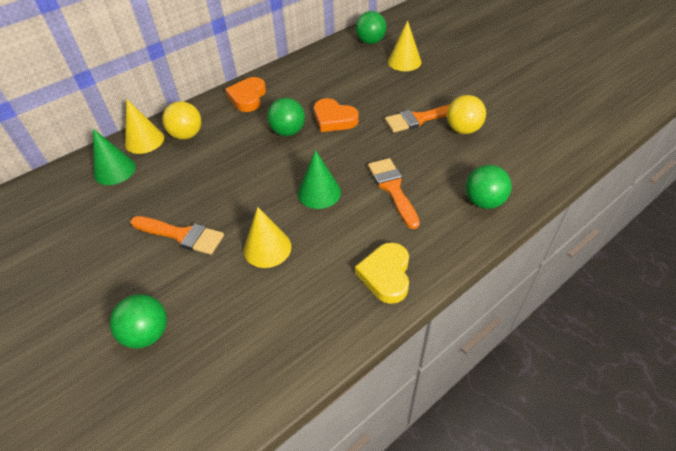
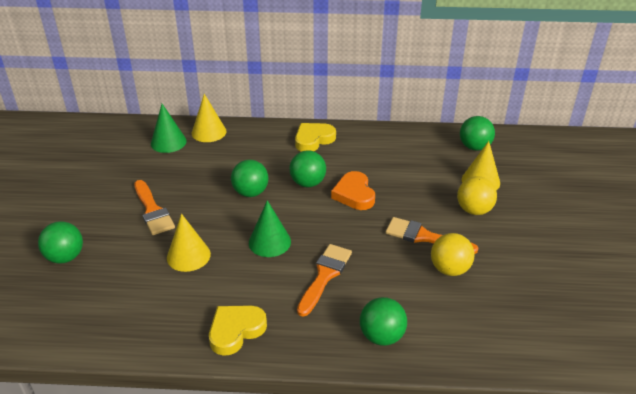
camera: 40 degrees right, 10 degrees down
yellow ball [162,101,202,140] -> yellow ball moved to [457,176,497,215]
orange heart [225,77,266,112] -> yellow heart [295,123,336,152]
none -> green ball [231,160,268,197]

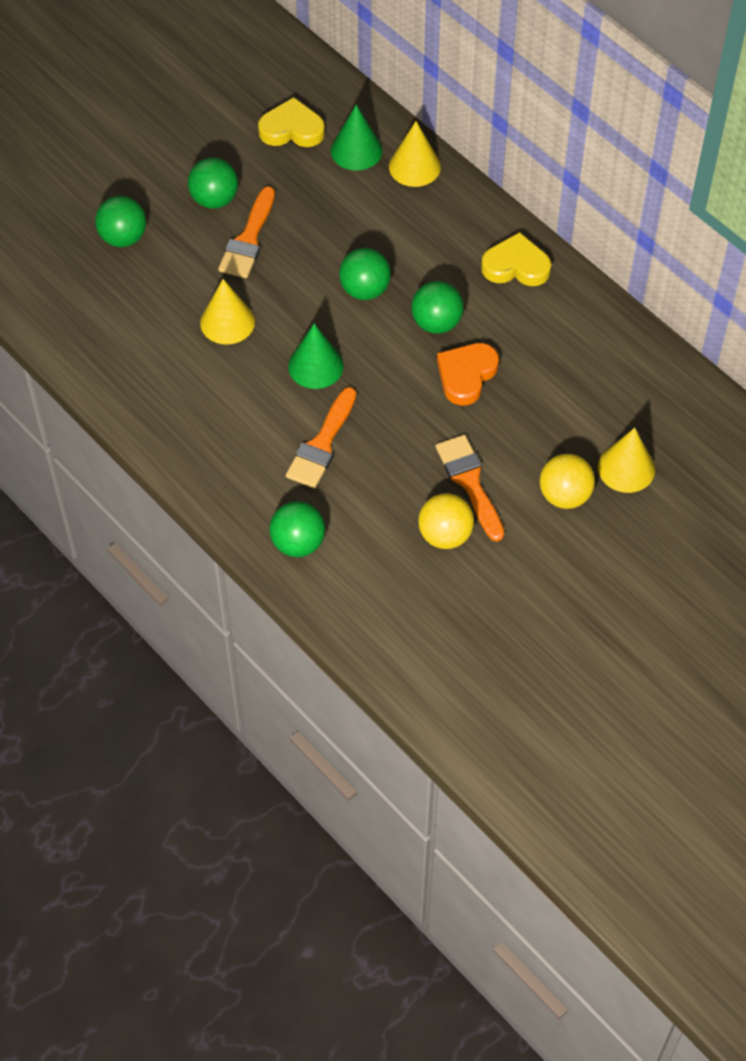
camera: 45 degrees right, 20 degrees up
yellow heart [209,306,267,356] -> yellow heart moved to [258,97,325,147]
orange brush [297,244,352,317] -> orange brush turned 135 degrees clockwise [286,387,356,488]
green ball [460,116,495,150] -> green ball moved to [188,158,238,208]

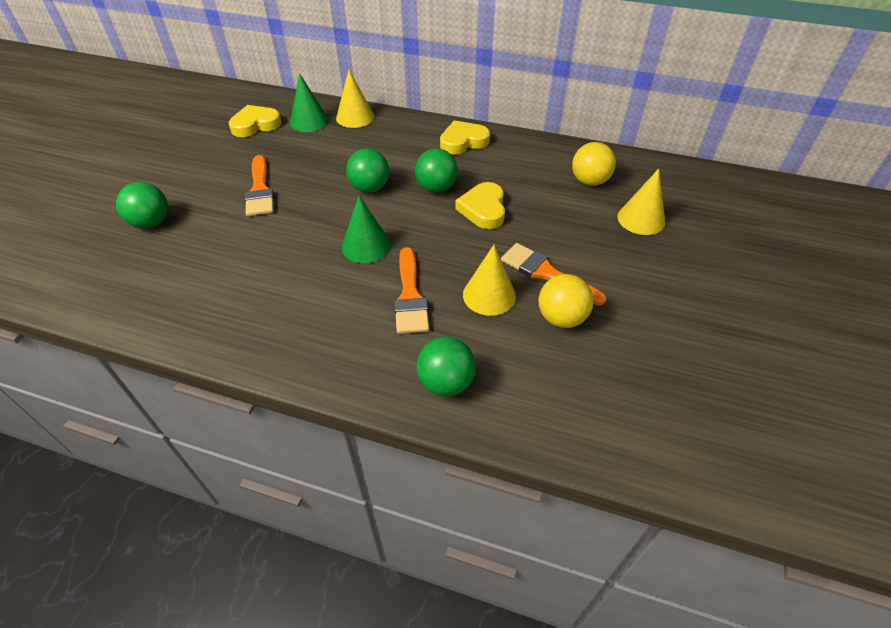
camera: 30 degrees left, 10 degrees down
green ball [188,158,238,208] -> none
yellow cone [200,279,255,345] -> yellow cone moved to [463,245,516,316]
orange heart [437,343,499,405] -> yellow heart [455,182,505,229]
yellow ball [540,454,595,509] -> yellow ball moved to [572,142,616,186]

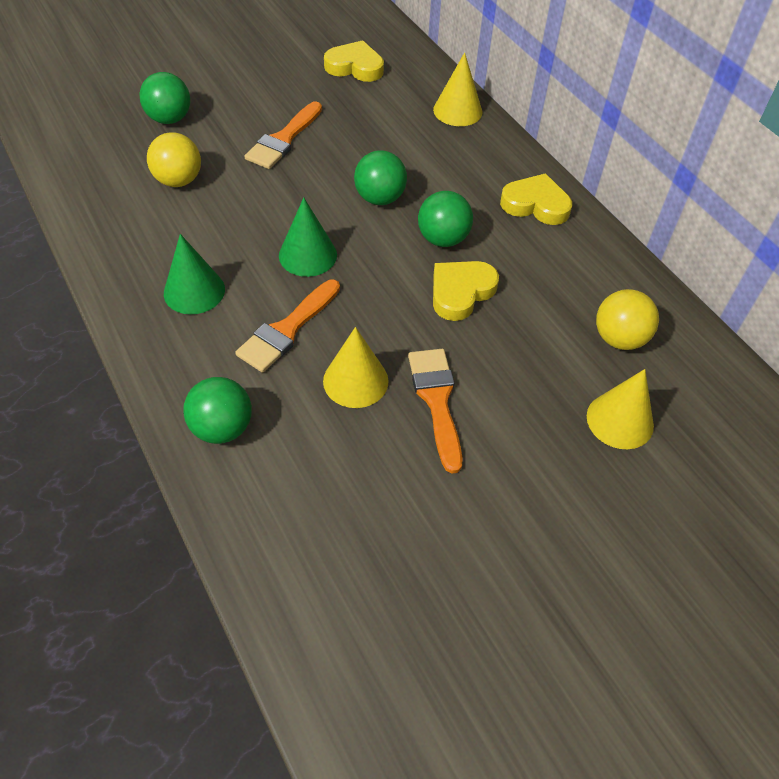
camera: 40 degrees right, 5 degrees up
green cone [290,73,329,132] -> green cone moved to [164,234,225,314]
yellow ball [539,274,594,328] -> yellow ball moved to [147,132,201,187]

